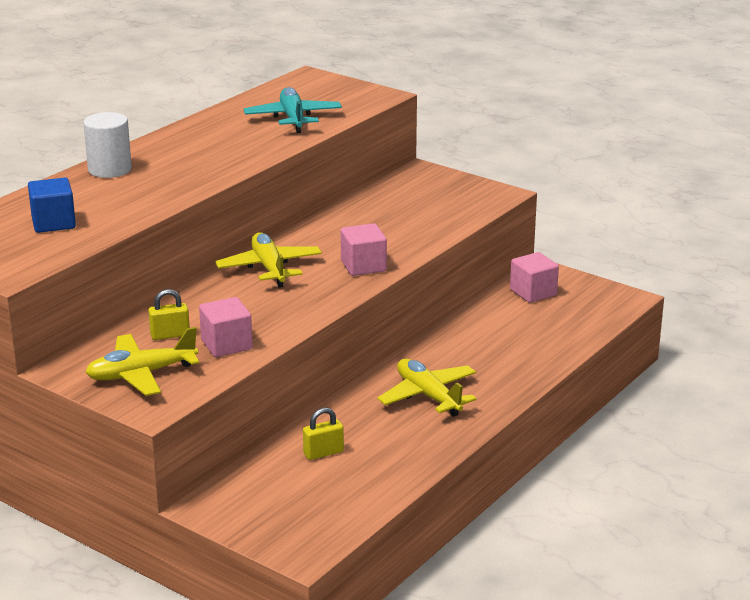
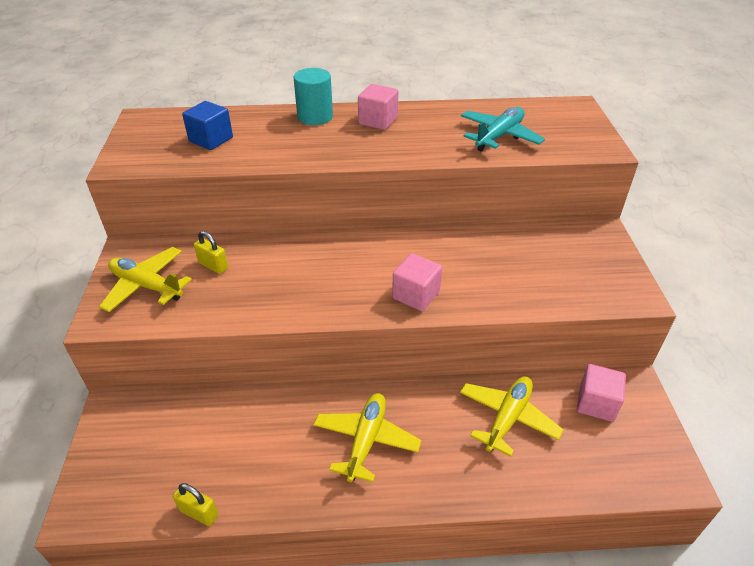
camera: 50 degrees right, 15 degrees up
white cylinder [83,112,132,178] -> turquoise cylinder [294,68,333,125]
pink cube [199,297,253,357] -> pink cube moved to [358,84,398,130]
yellow plane [215,232,322,288] -> yellow plane moved to [460,376,564,457]
yellow padlock [303,408,344,460] -> yellow padlock moved to [173,483,218,526]

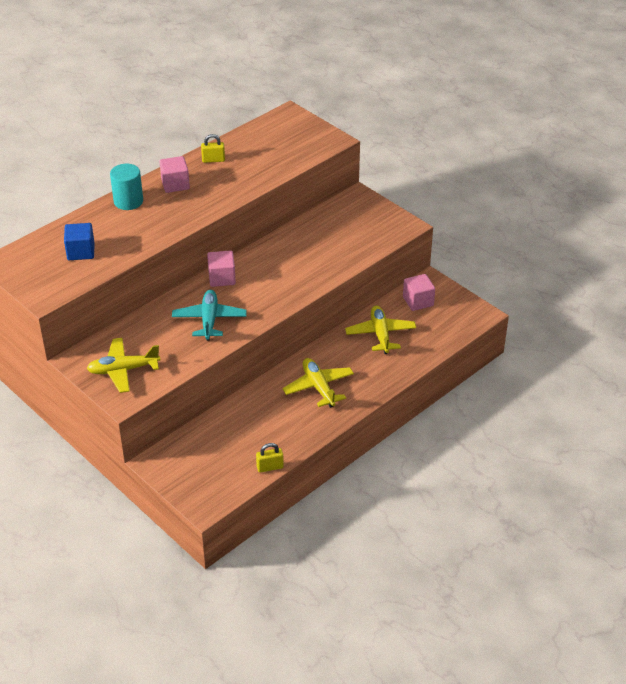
camera: 40 degrees left, 0 degrees up
yellow padlock [194,231,228,274] -> yellow padlock moved to [201,134,225,163]
pink cube [392,253,442,311] -> pink cube moved to [207,250,236,287]
turquoise plane [461,107,545,152] -> turquoise plane moved to [172,290,247,341]

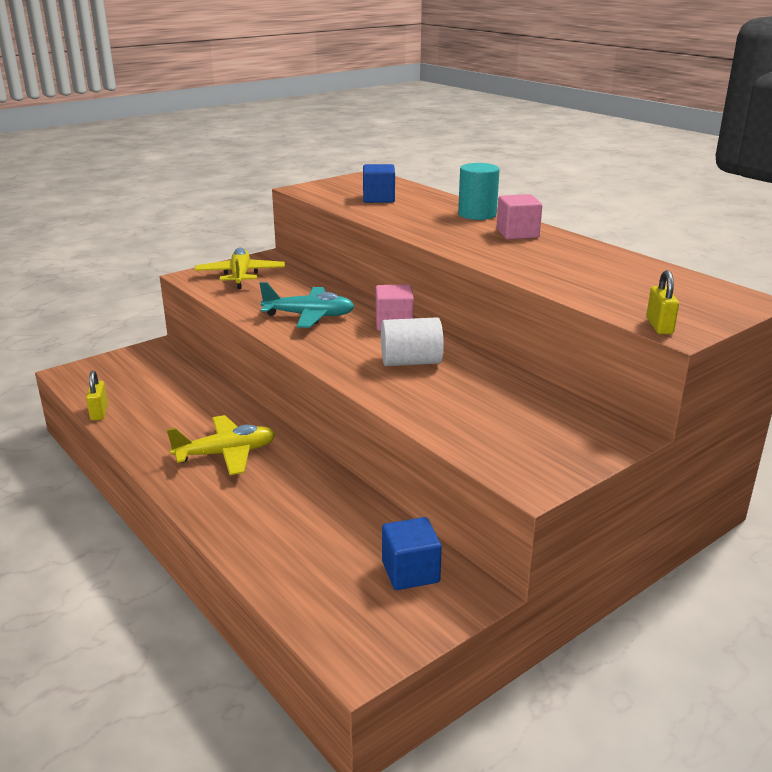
camera: 95 degrees right, 15 degrees down
yellow padlock [201,134,225,163] -> yellow padlock moved to [646,270,679,334]
yellow plane [345,306,416,354] -> none
pink cube [403,274,435,311] -> blue cube [382,517,442,590]
none -> white cylinder [381,317,444,366]

